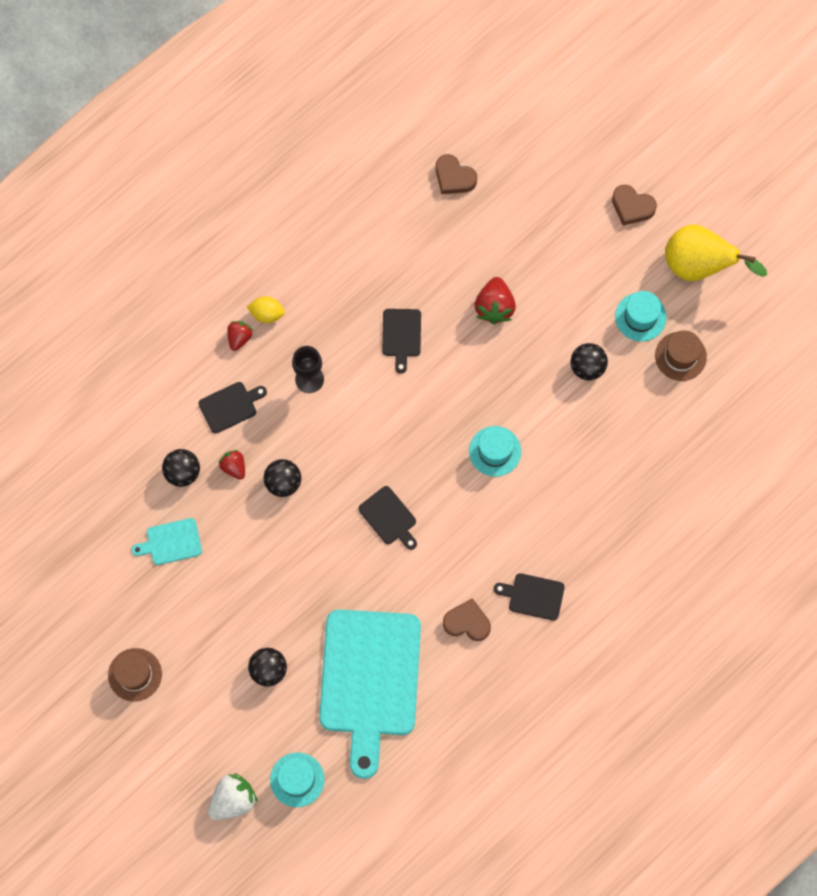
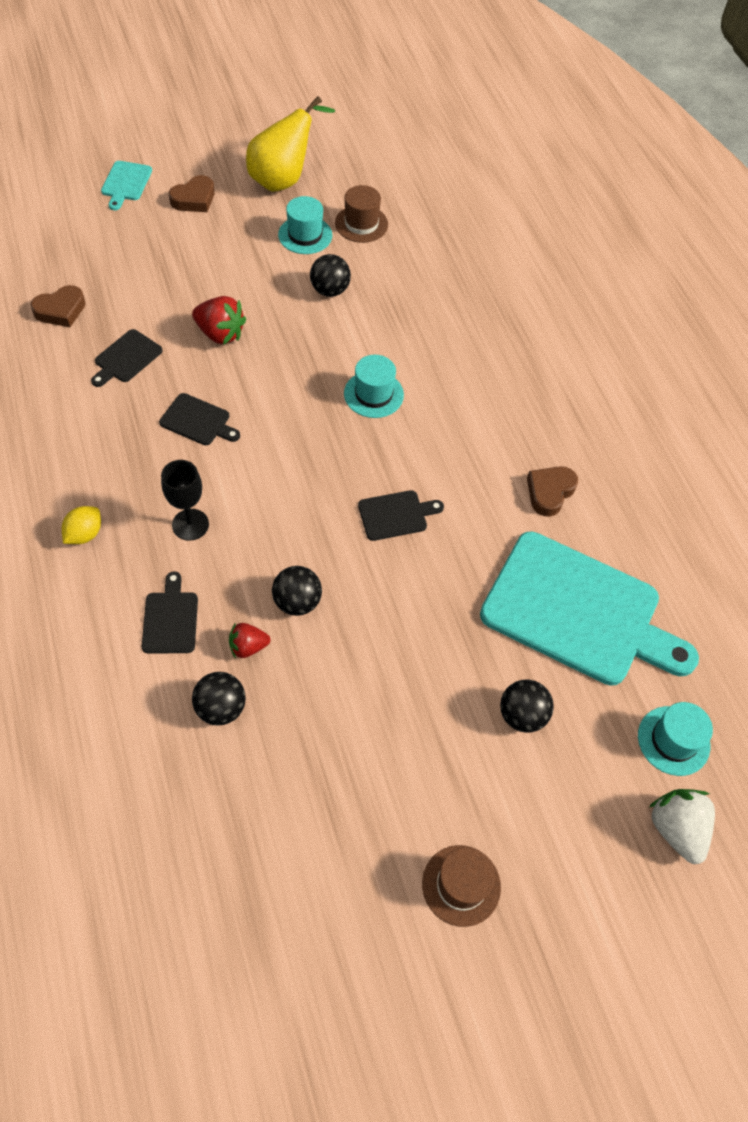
camera: 70 degrees left, 15 degrees down
turquoise cutting board [131,518,202,565] -> turquoise cutting board moved to [101,161,152,210]
red strawberry [227,321,253,351] -> none
black cutting board [494,573,565,621] -> black cutting board moved to [91,329,163,387]

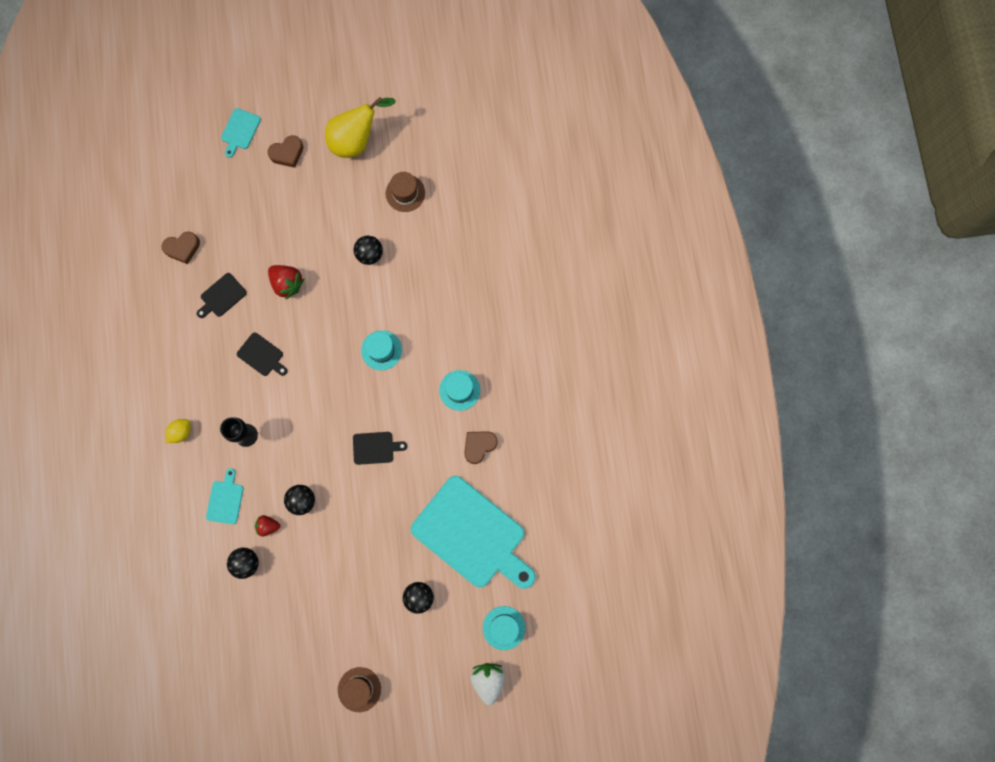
camera: 15 degrees right, 20 degrees up
black cutting board [142,571,198,654] -> turquoise cutting board [206,468,244,524]
turquoise hat [278,196,332,254] -> turquoise hat moved to [439,370,480,411]

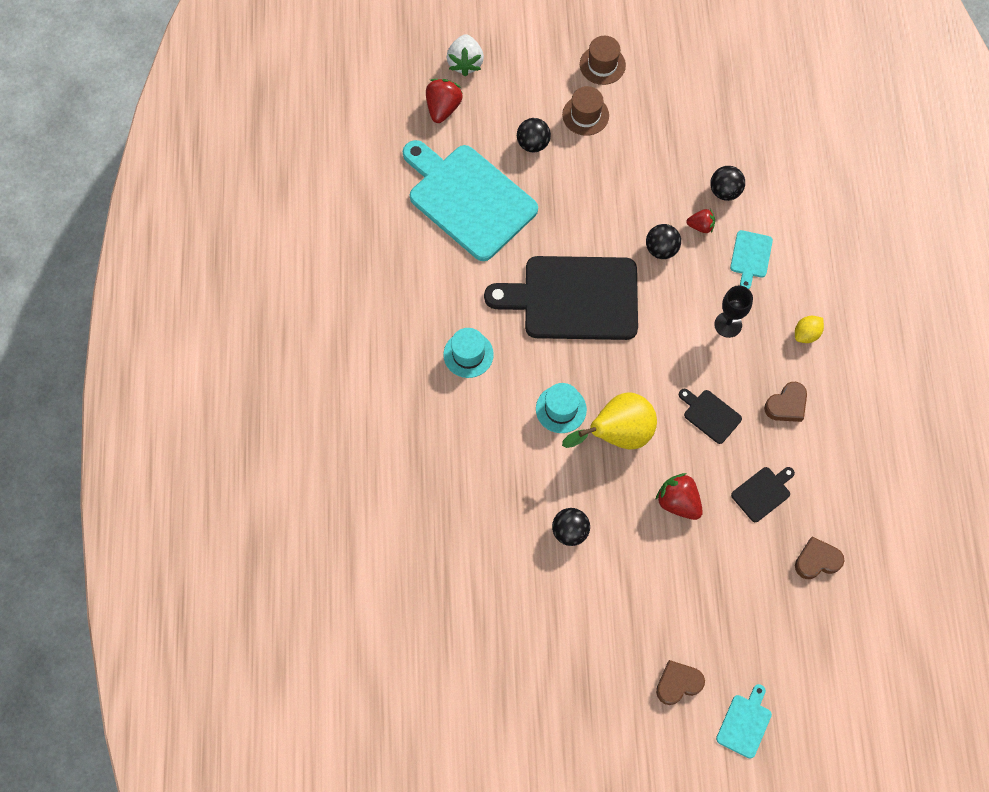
camera: 175 degrees left, 10 degrees down
yellow pear [325,97,396,158] -> yellow pear moved to [562,392,657,449]
black cutting board [353,432,407,465] -> black cutting board [484,256,638,340], size x2.39
brown hat [386,172,425,212] -> brown hat moved to [562,86,609,136]
brown heart [464,431,498,464] -> brown heart moved to [764,382,807,422]
turquoise hat [483,606,526,650] -> red strawberry [426,79,463,123]

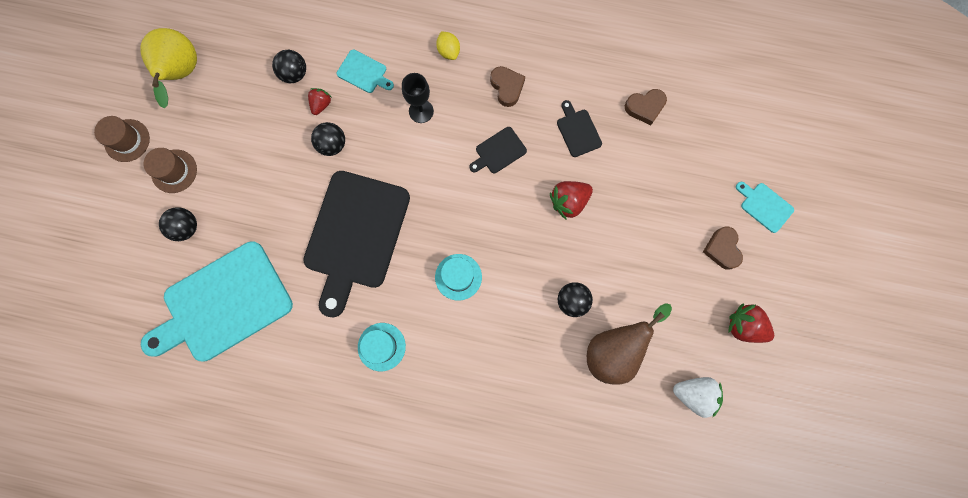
camera: 75 degrees left, 10 degrees up
red strawberry [426,79,463,123] -> red strawberry moved to [728,304,774,343]
white strawberry [447,34,484,76] -> white strawberry moved to [673,377,723,418]
yellow pear [562,392,657,449] -> yellow pear moved to [140,28,197,108]
brown heart [795,537,845,579] -> brown heart turned 105 degrees counterclockwise [625,89,667,125]
none -> brown pear [587,303,672,385]

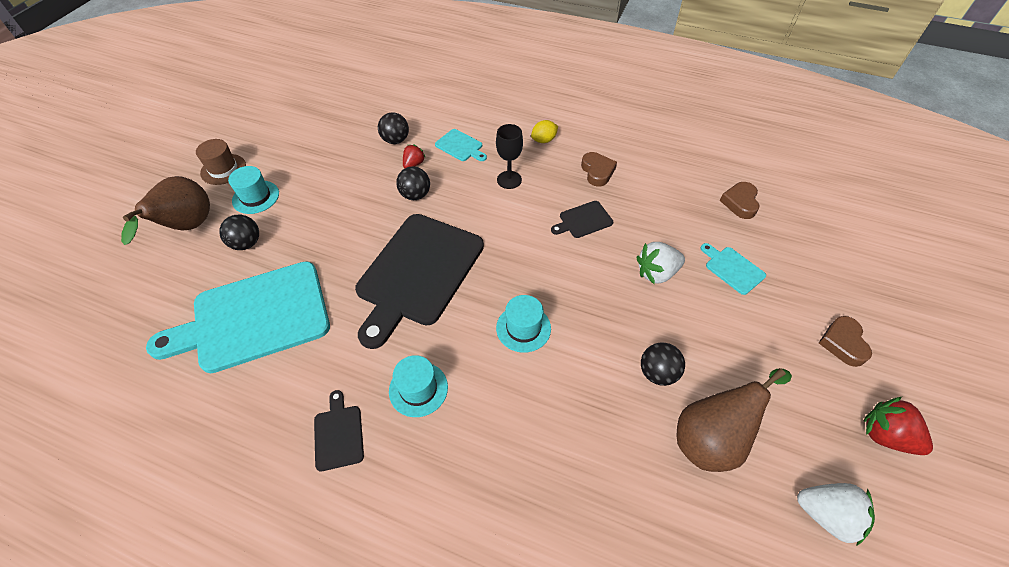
camera: 10 degrees right, 25 degrees down
yellow pear [140,28,197,108] -> none
brown hat [143,148,197,193] -> turquoise hat [228,166,279,214]
yellow lemon [436,31,460,60] -> yellow lemon turned 75 degrees clockwise [531,120,558,143]
red strawberry [550,181,593,219] -> white strawberry [637,242,685,284]
black cutting board [557,100,602,157] -> black cutting board moved to [314,390,364,471]
brown heart [625,89,667,125] -> brown heart turned 105 degrees clockwise [720,182,760,219]
turquoise cutting board [736,182,794,233] -> turquoise cutting board moved to [701,243,766,295]
none -> brown pear [121,176,210,245]

